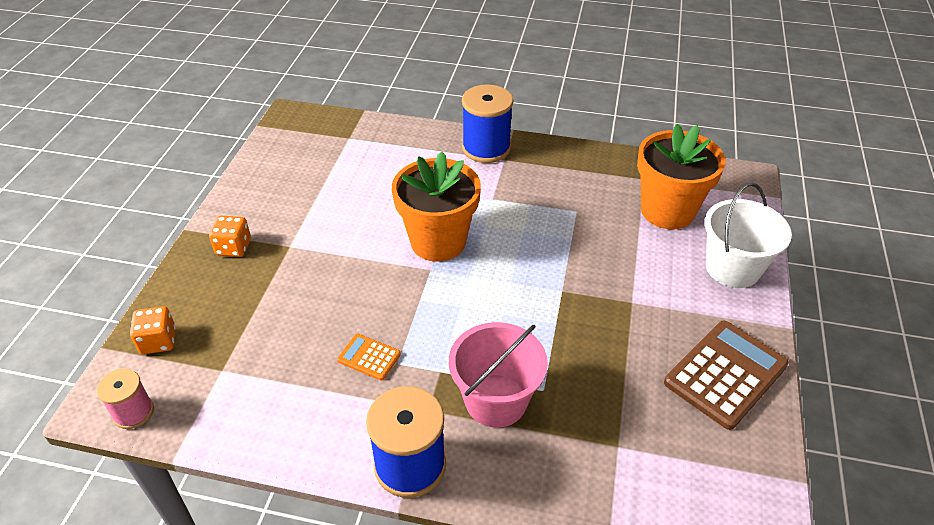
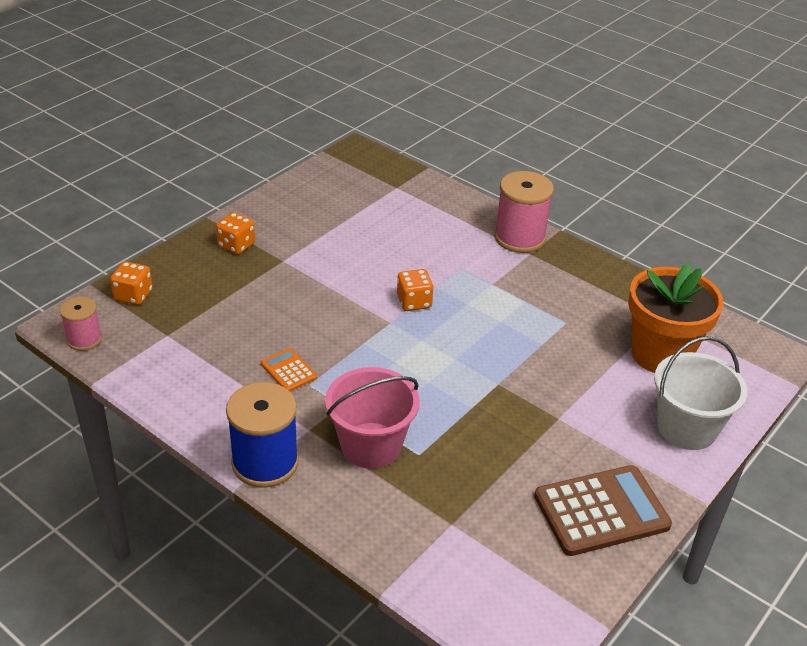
camera: 25 degrees right, 5 degrees down
orange flower pot [392,151,481,262] -> orange dice [397,269,434,311]
blue spool [462,84,513,163] -> pink spool [494,171,554,253]

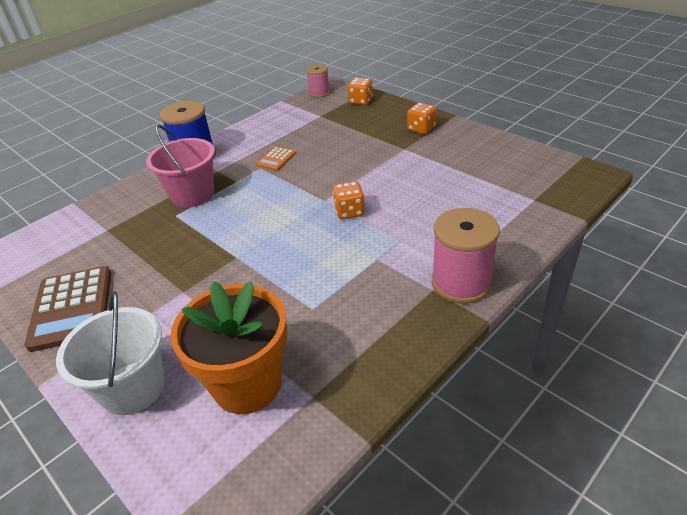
camera: 100 degrees right, 0 degrees up
orange calculator [261,348,317,391] -> orange calculator turned 150 degrees clockwise [256,147,296,171]

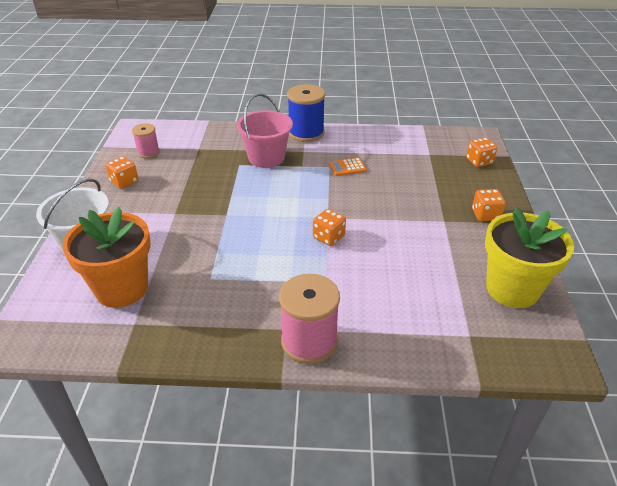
camera: 45 degrees right, 0 degrees up
brown calculator [24,266,111,352] -> orange dice [106,156,139,189]
pink spool [306,65,330,98] -> pink spool moved to [132,123,160,158]
none -> yellow flower pot [485,207,574,308]

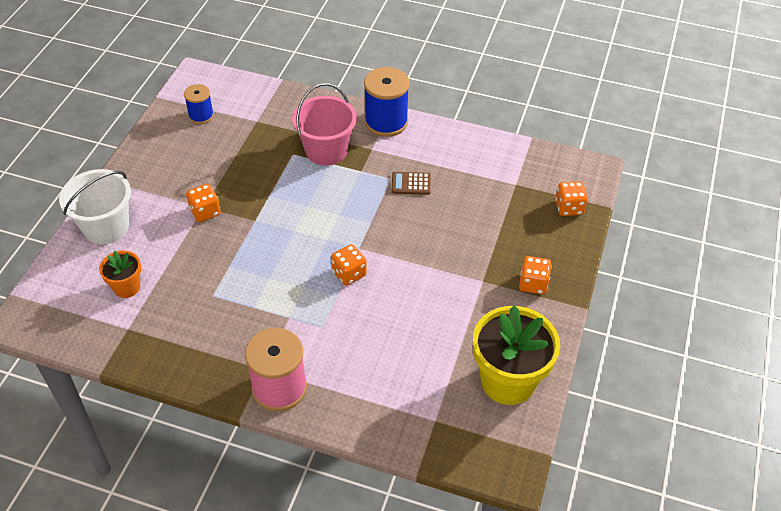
camera: 15 degrees right, 10 degrees up
orange flower pot [62,207,151,308] -> orange flower pot [99,250,141,298], size x0.51
orange dice [106,156,139,189] -> orange dice moved to [186,184,221,222]
pink spool [132,123,160,158] -> blue spool [184,84,214,124]
orange calculator [329,157,367,176] -> brown calculator [392,172,431,195]

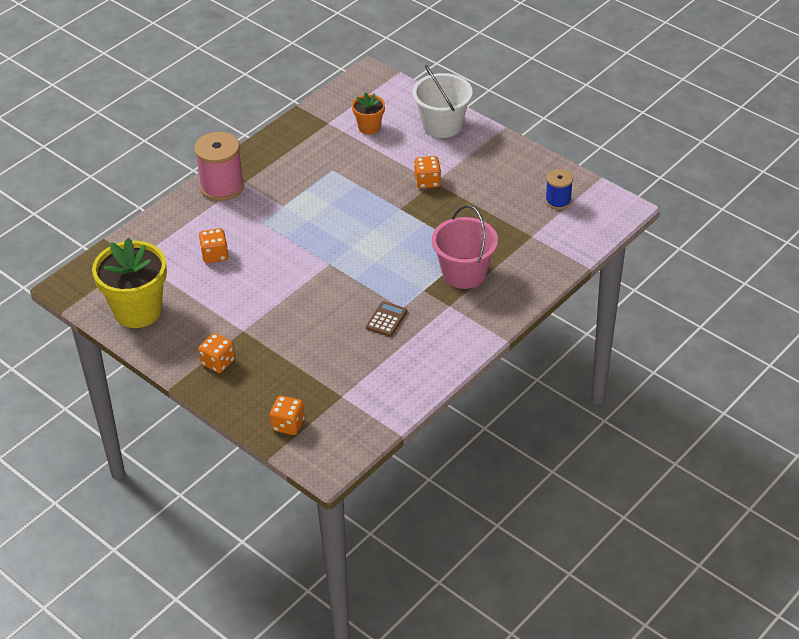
camera: 115 degrees right, 5 degrees down
orange dice [331,244,367,286] -> orange dice moved to [199,228,229,263]
blue spool [364,67,410,137] -> none

